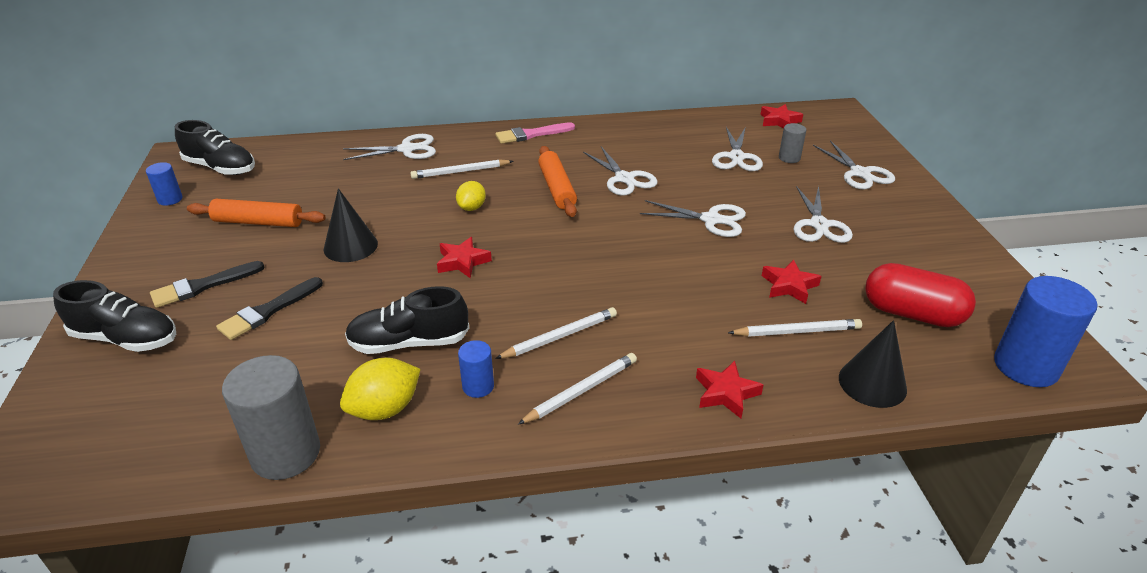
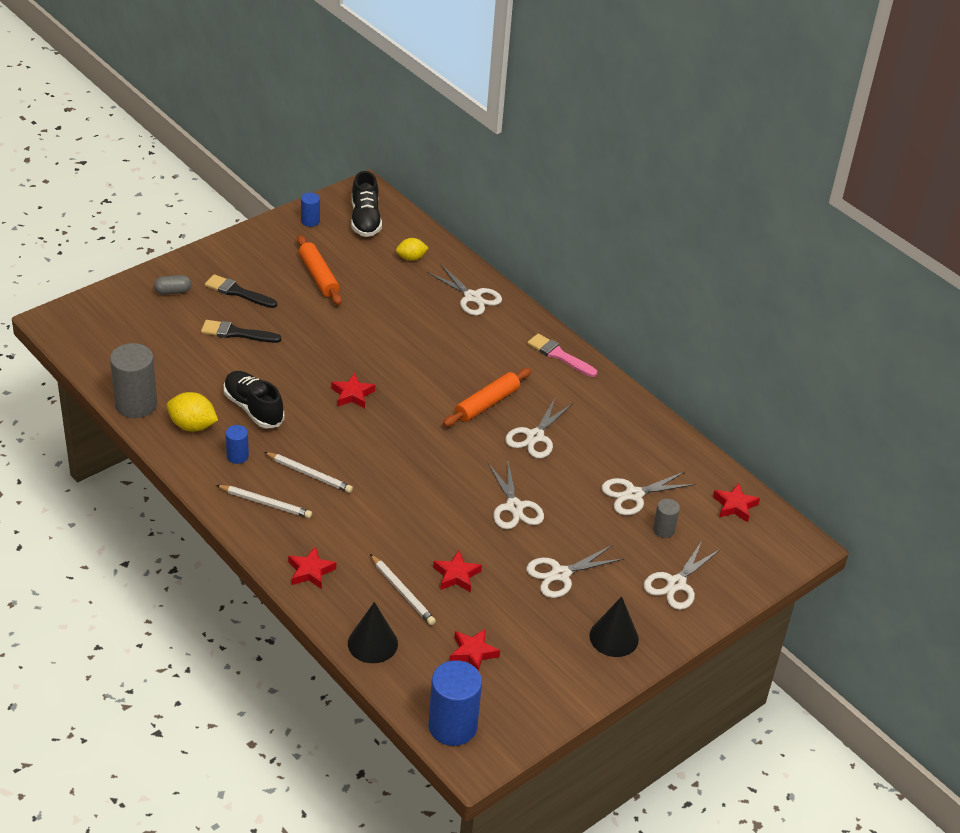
camera: 55 degrees right, 5 degrees up
black shoe [53,280,176,352] -> grey capsule [154,275,191,295]
black cone [324,188,378,262] -> black cone moved to [589,596,639,657]
white pencil [410,159,513,179] -> none
yellow lemon [456,181,486,211] -> yellow lemon moved to [396,238,428,261]
red capsule [865,263,976,327] -> red star [450,628,500,671]

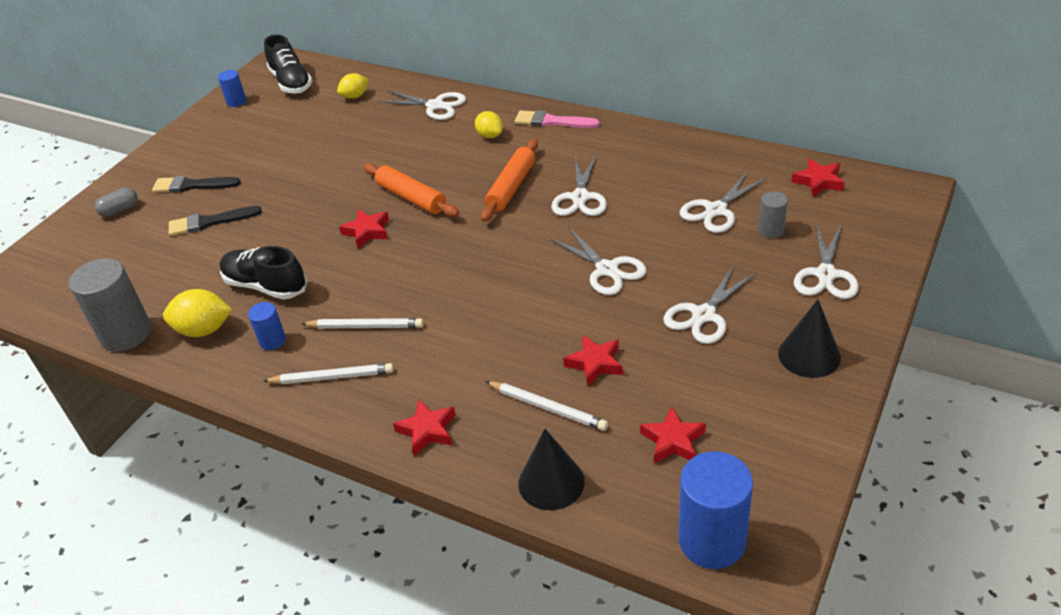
camera: 15 degrees left, 0 degrees up
orange rolling pin [297,235,342,305] -> orange rolling pin moved to [364,163,459,217]
none -> yellow lemon [475,111,503,138]

